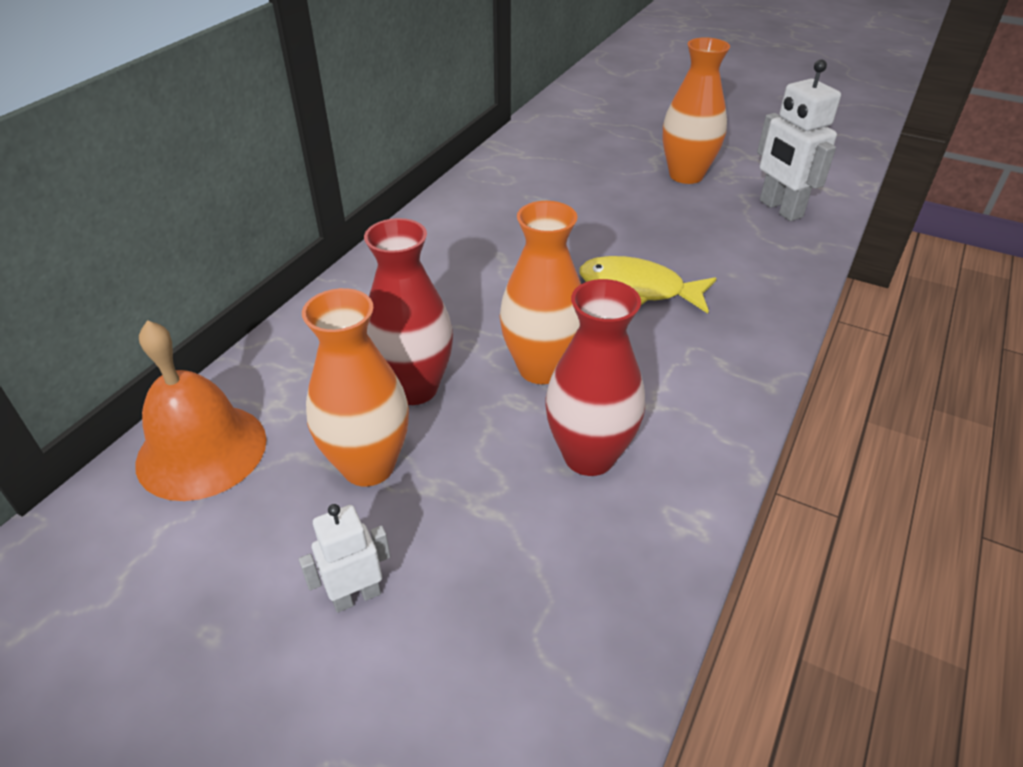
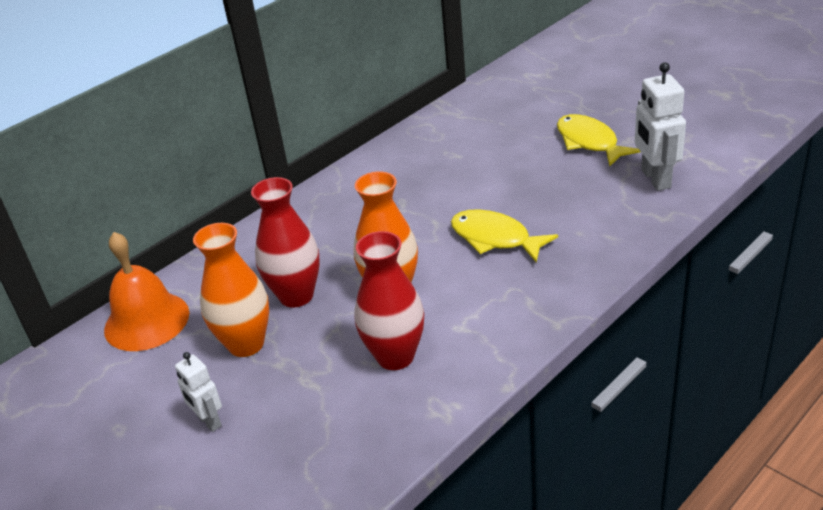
camera: 20 degrees right, 5 degrees down
white robot [299,504,391,613] -> white robot turned 120 degrees counterclockwise [175,352,222,432]
orange vase [663,37,730,184] -> yellow fish [557,114,641,167]

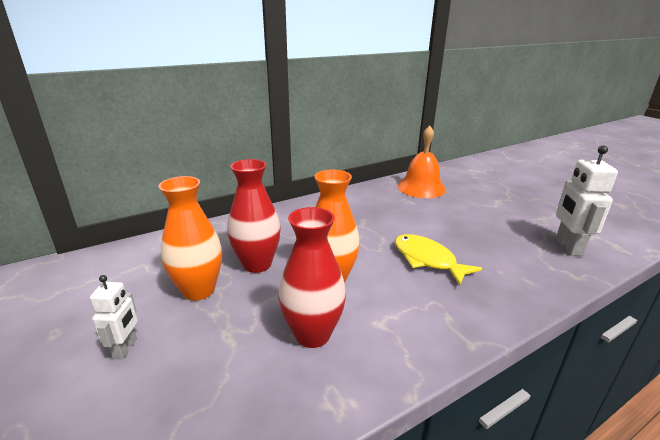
camera: 10 degrees right, 10 degrees down
orange bell [104,232,189,351] -> orange bell moved to [397,125,446,198]
white robot [175,352,222,432] -> white robot turned 150 degrees counterclockwise [90,275,138,359]
yellow fish [557,114,641,167] -> none

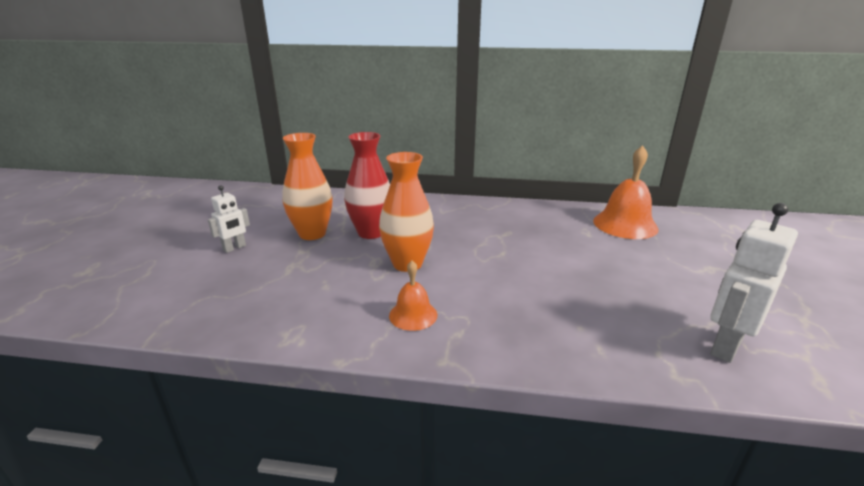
camera: 40 degrees right, 0 degrees up
red vase [279,207,346,348] -> none
yellow fish [395,234,482,285] -> none
none -> orange bell [389,260,437,331]

